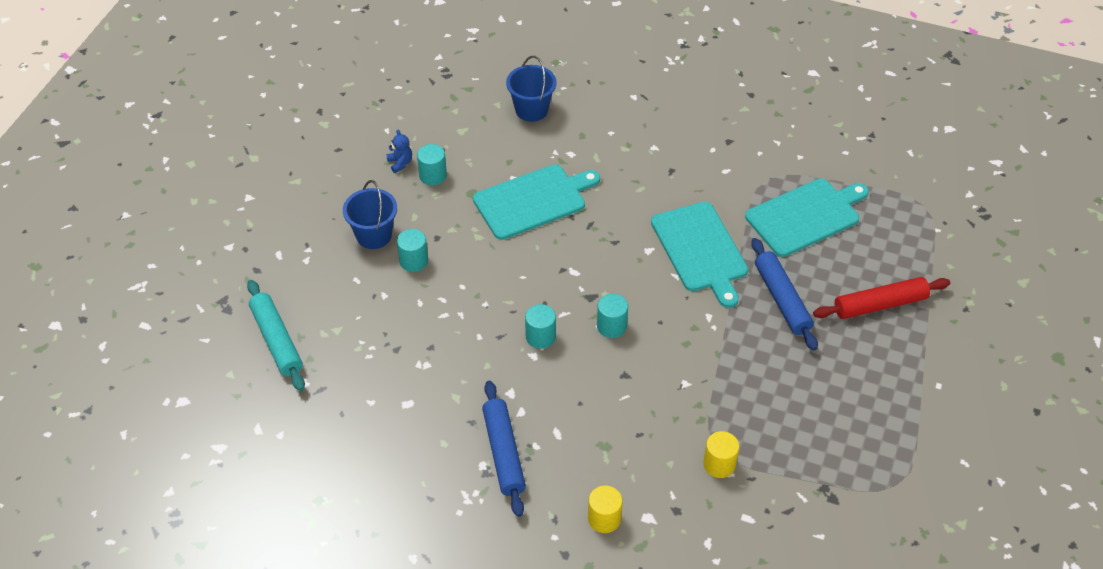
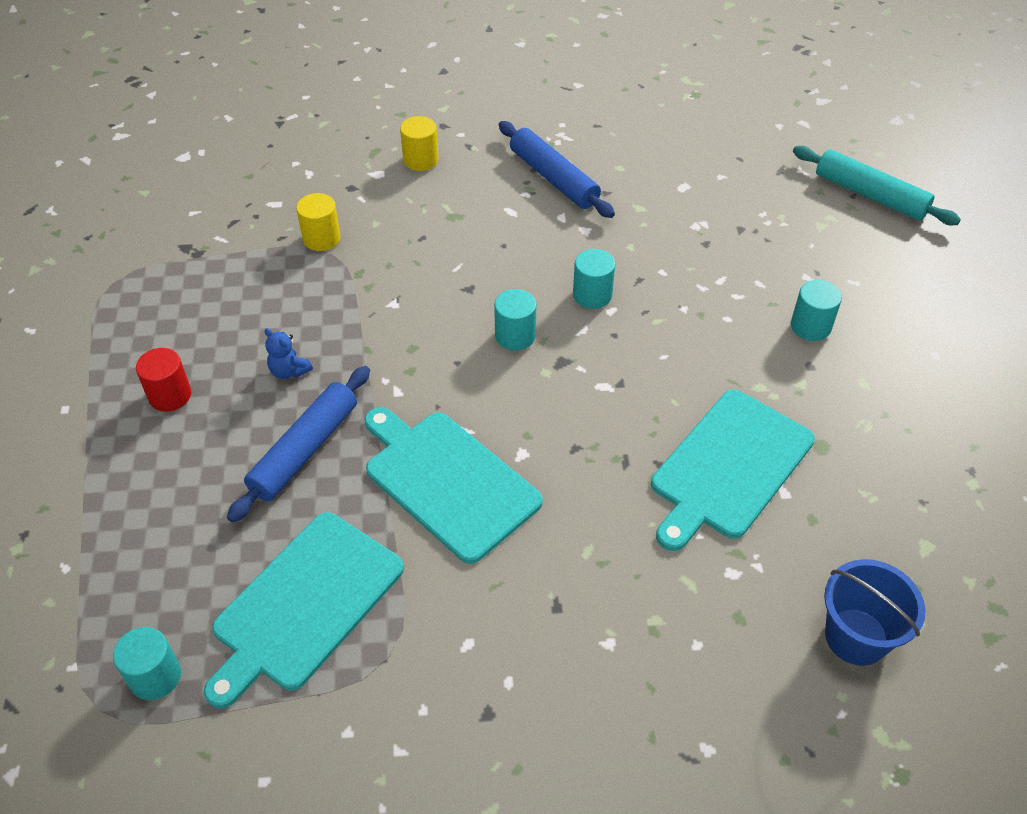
camera: 155 degrees right, 0 degrees up
blue bucket [343,180,397,249] -> none
blue teddy bear [386,130,412,173] -> blue teddy bear moved to [265,328,313,379]
turquoise cylinder [417,144,447,185] -> turquoise cylinder moved to [113,627,181,700]
blue rolling pin [751,238,818,350] -> blue rolling pin turned 75 degrees clockwise [227,366,370,523]
red rolling pin [813,277,950,319] -> none
none -> red cylinder [136,348,191,412]

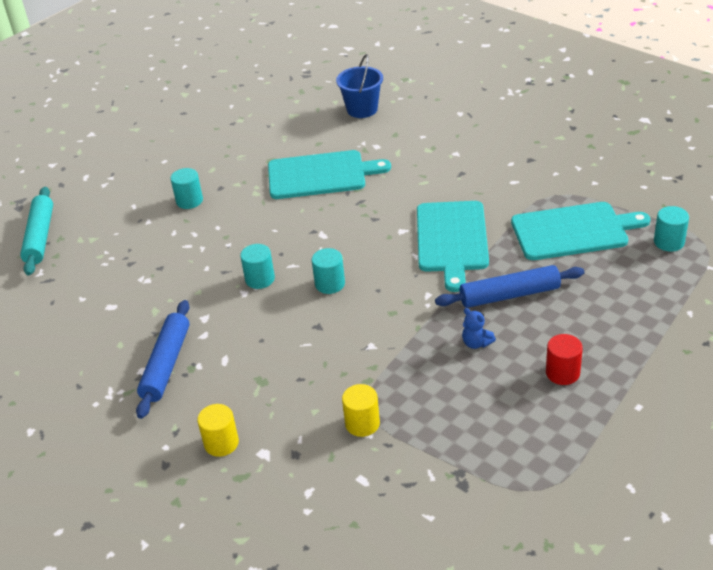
camera: 130 degrees left, 10 degrees down
blue teddy bear [265,328,313,379] -> blue teddy bear turned 135 degrees clockwise [462,308,496,349]

